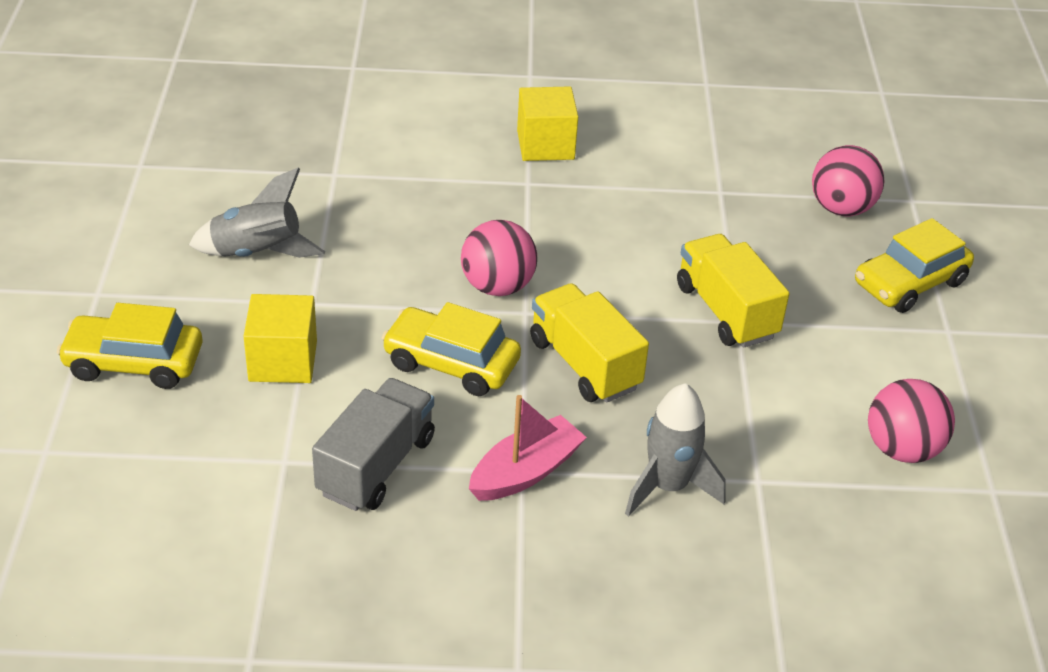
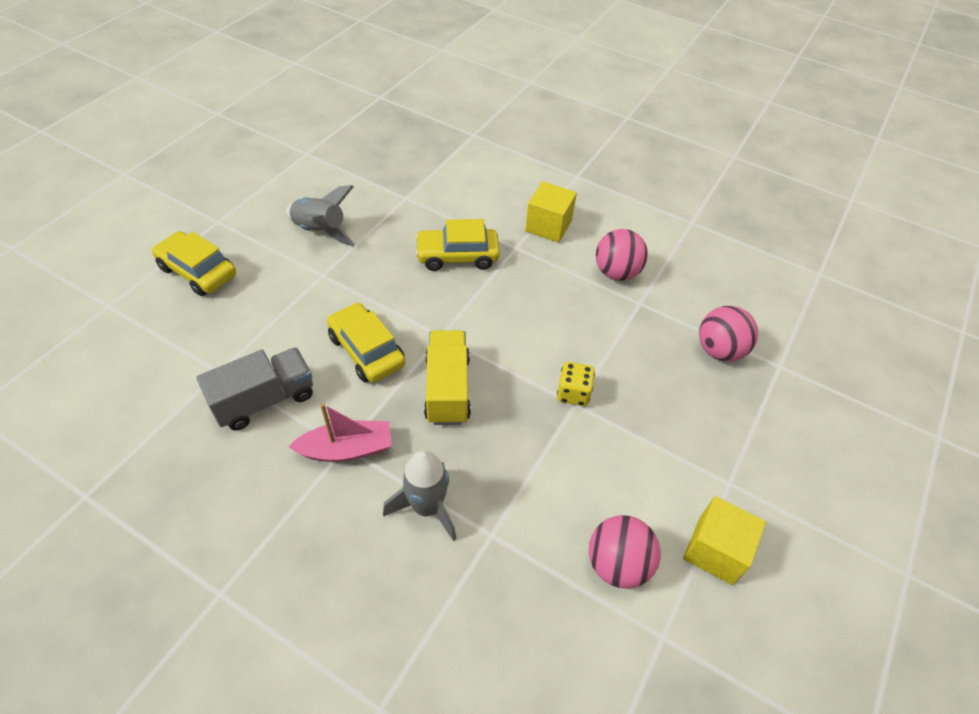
camera: 30 degrees right, 10 degrees up
yellow cube [243,294,317,383] -> yellow cube moved to [683,496,766,585]
pink ball [461,220,537,296] -> pink ball moved to [596,229,648,281]
yellow truck [677,234,789,347] -> yellow dice [557,362,595,406]
yellow car [855,218,974,313] -> yellow car moved to [415,219,500,271]

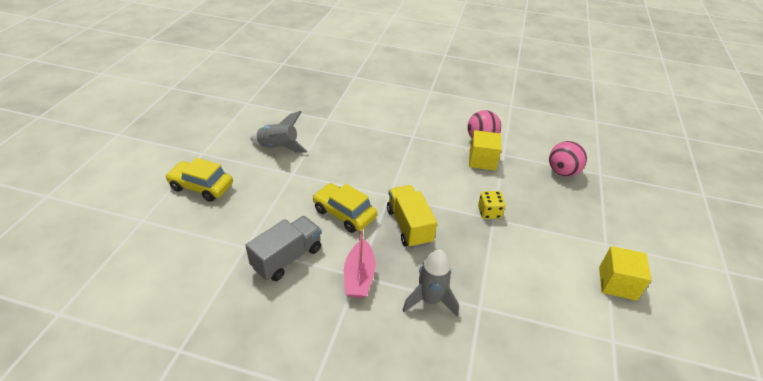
camera: 15 degrees left, 10 degrees down
pink boat [288,403,392,462] -> pink boat turned 120 degrees clockwise [344,229,376,298]
yellow car [415,219,500,271] -> none
yellow cube [525,181,577,243] -> yellow cube moved to [469,130,502,171]
pink ball [589,515,661,589] -> none

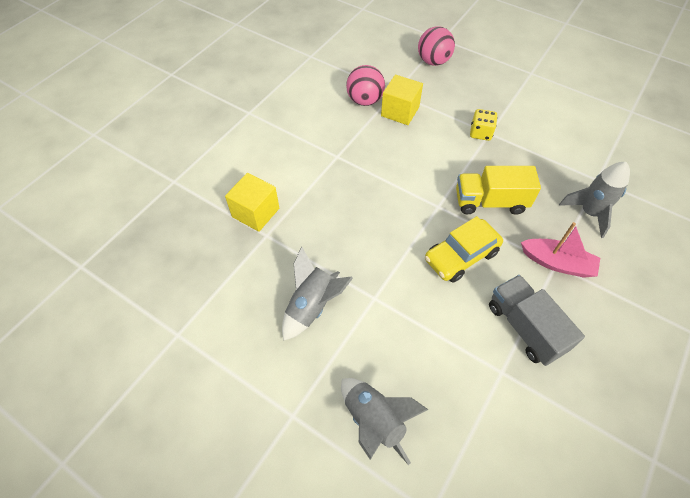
camera: 70 degrees left, 15 degrees up
yellow car [165,158,233,202] -> grey rocket [341,378,429,465]
yellow cube [599,246,651,301] -> yellow cube moved to [225,173,279,232]

